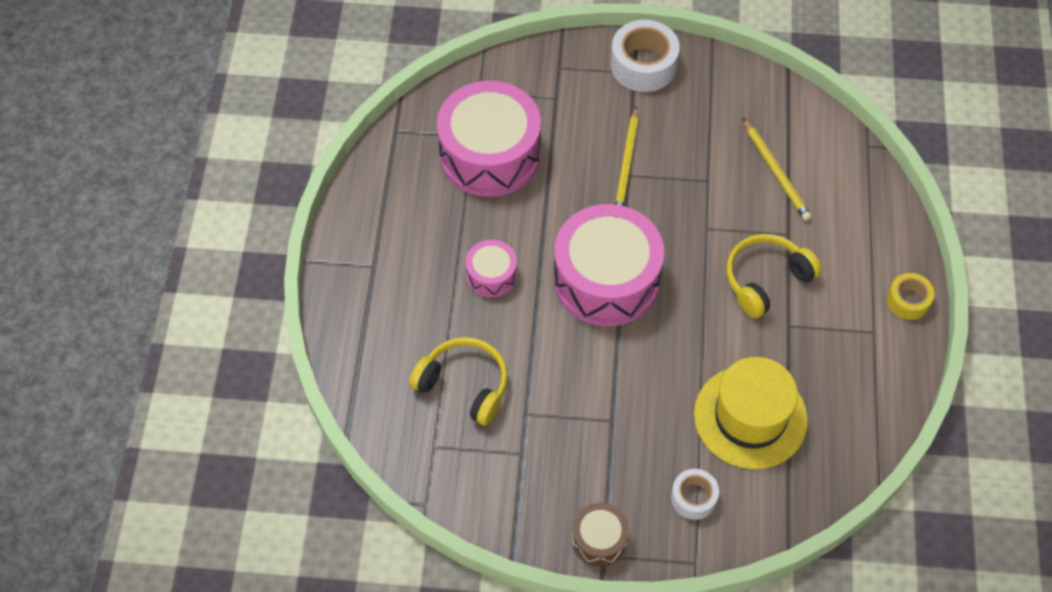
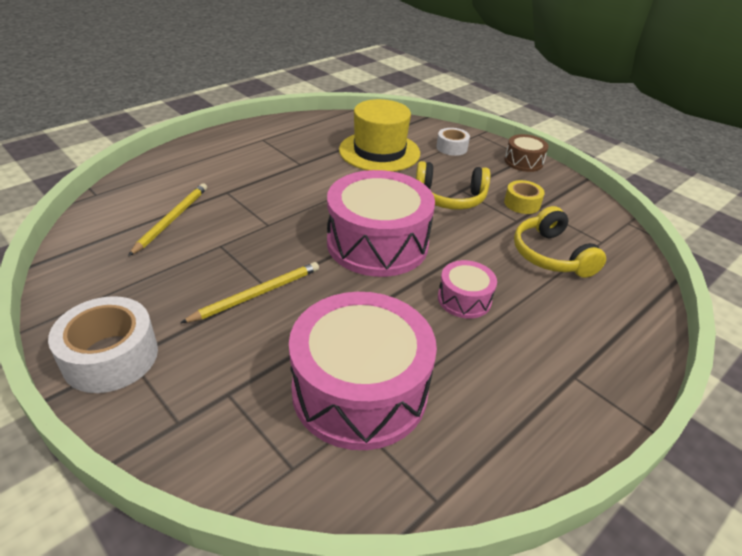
camera: 140 degrees left, 20 degrees down
yellow headphones [726,234,822,318] -> yellow headphones moved to [416,161,490,210]
yellow tape [887,273,934,320] -> yellow tape moved to [504,180,545,214]

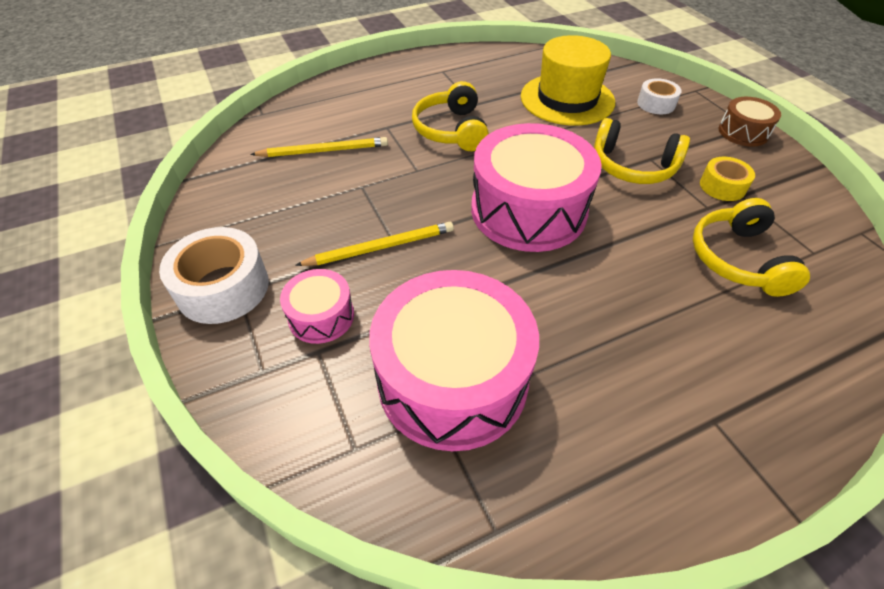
camera: 20 degrees right, 10 degrees up
yellow pencil [128,183,207,256] -> yellow pencil turned 45 degrees clockwise [250,137,388,157]
pink drum [438,260,497,319] -> pink drum moved to [280,269,354,344]
none -> yellow headphones [412,81,489,151]

